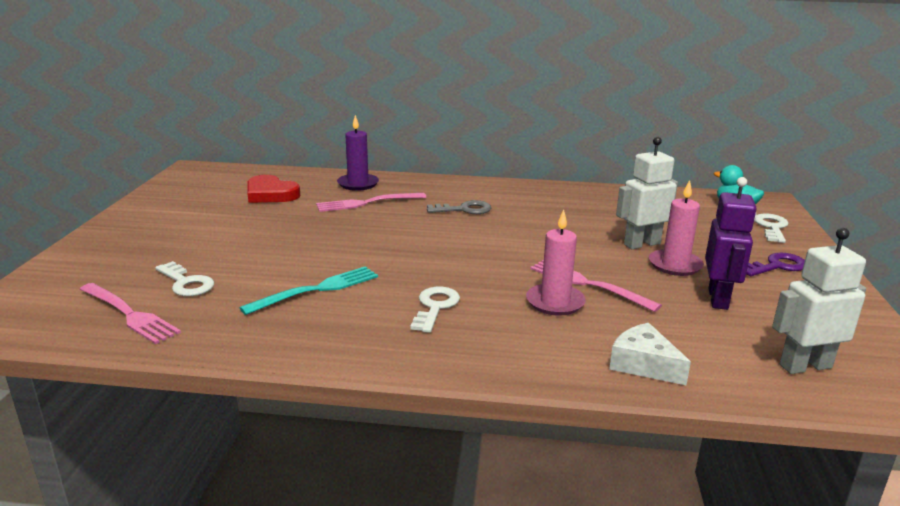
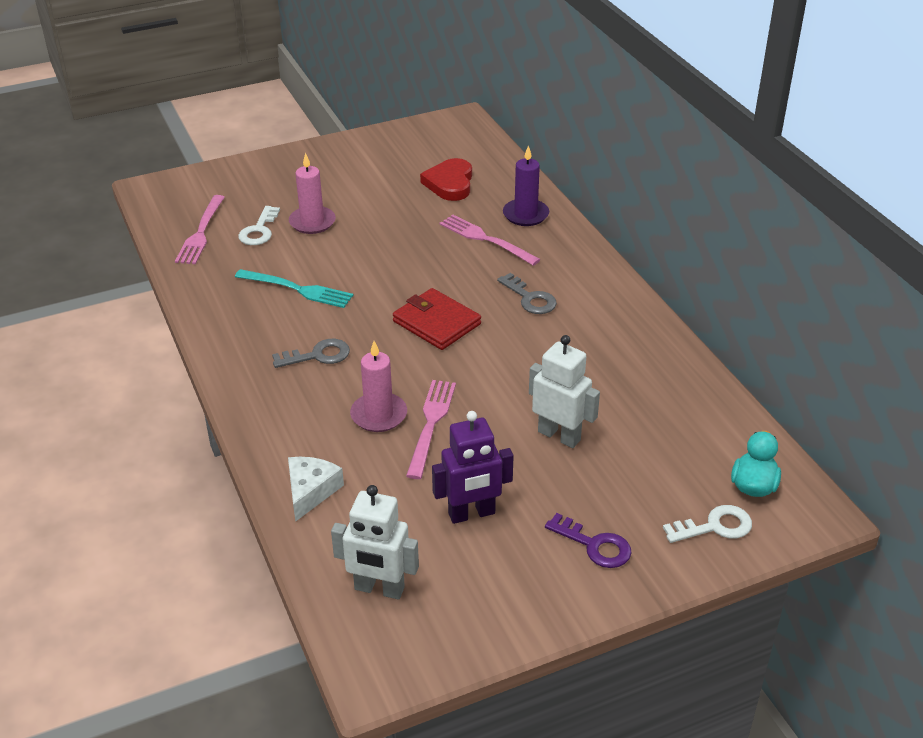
camera: 60 degrees right, 15 degrees up
white key [410,286,460,333] -> grey key [272,339,350,368]
pink candle [649,180,704,276] -> pink candle moved to [289,153,336,234]
white robot [772,228,866,374] -> white robot turned 150 degrees clockwise [331,485,419,600]
none -> red wallet [393,288,481,350]

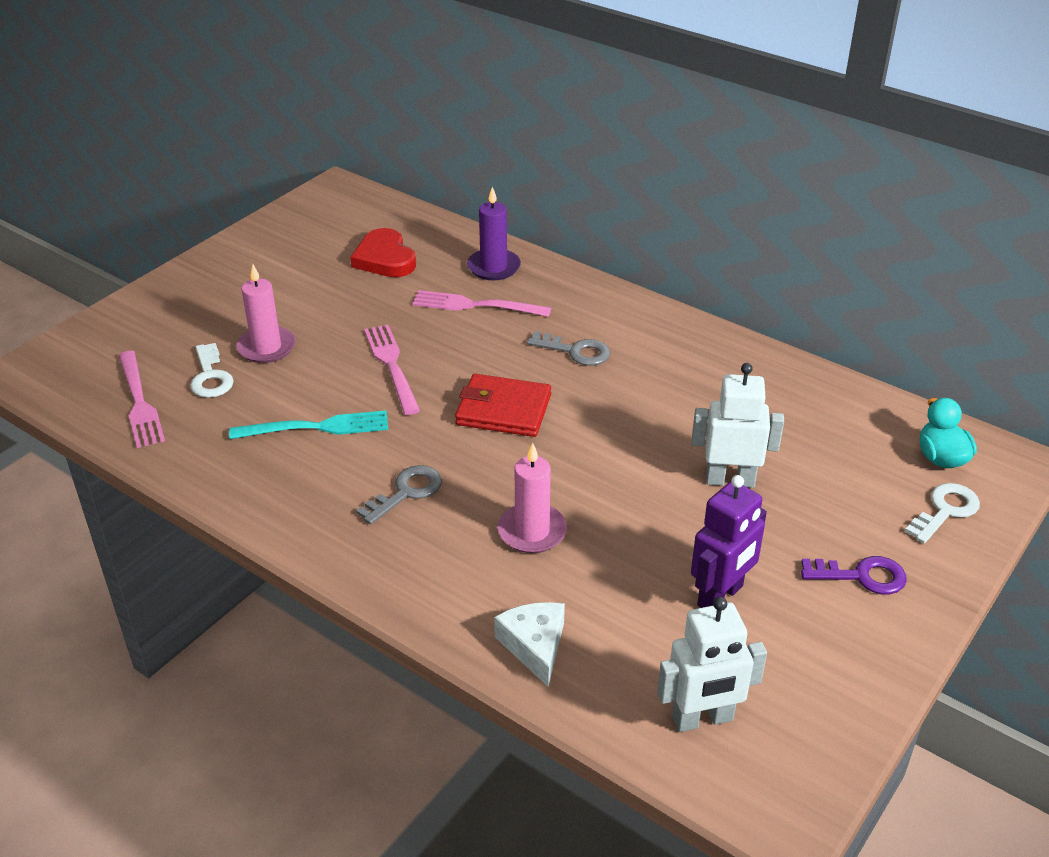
camera: 30 degrees left, 0 degrees up
pink fork [406,380,456,479] -> pink fork moved to [364,325,420,415]

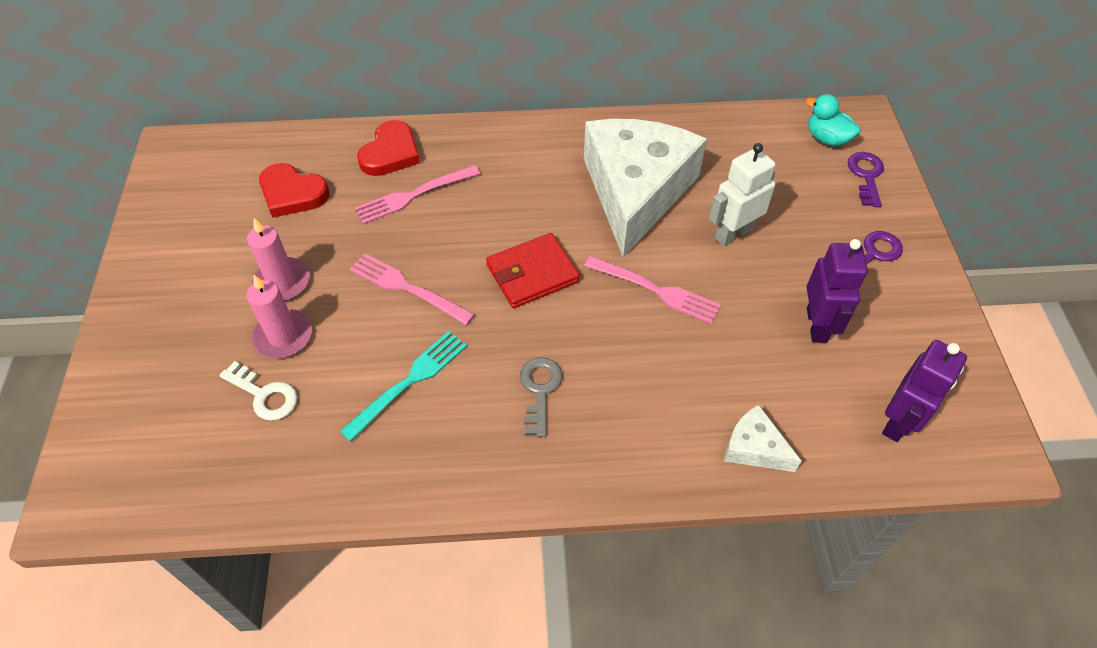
camera: 40 degrees left, 15 degrees up
pink fork [119,351,165,448] -> pink fork moved to [584,256,721,324]
purple candle [467,186,521,280] -> red heart [357,120,420,176]
pink candle [497,443,567,553] -> pink candle moved to [247,218,310,301]
grey key [527,331,610,366] -> none
white robot [657,597,767,732] -> purple robot [882,340,967,442]
white key [905,483,980,543] -> purple key [848,152,884,207]
none -> white cheese [584,119,707,257]

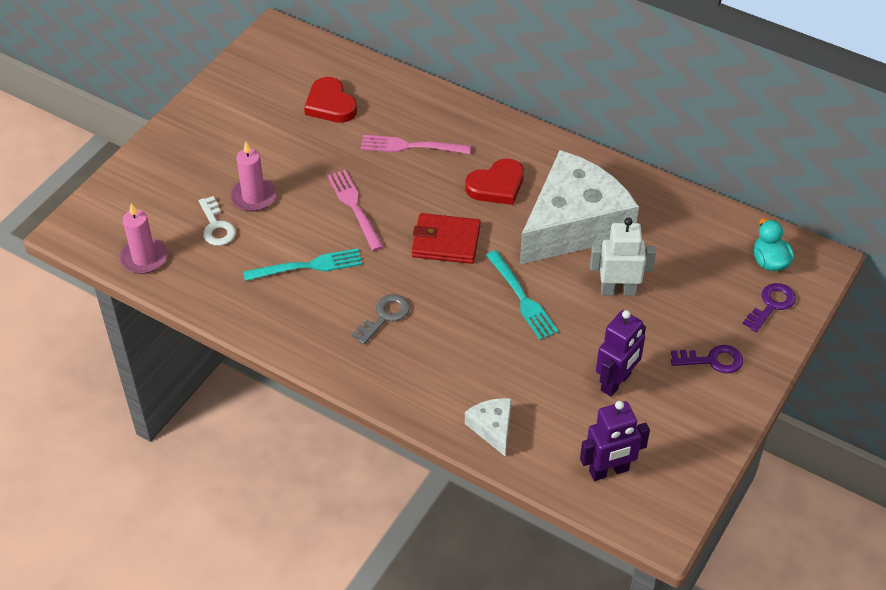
camera: 35 degrees right, 5 degrees down
pink candle [247,218,310,301] -> pink candle moved to [120,203,167,274]
red heart [357,120,420,176] -> red heart moved to [465,158,524,205]
pink fork [584,256,721,324] -> turquoise fork [486,250,559,340]

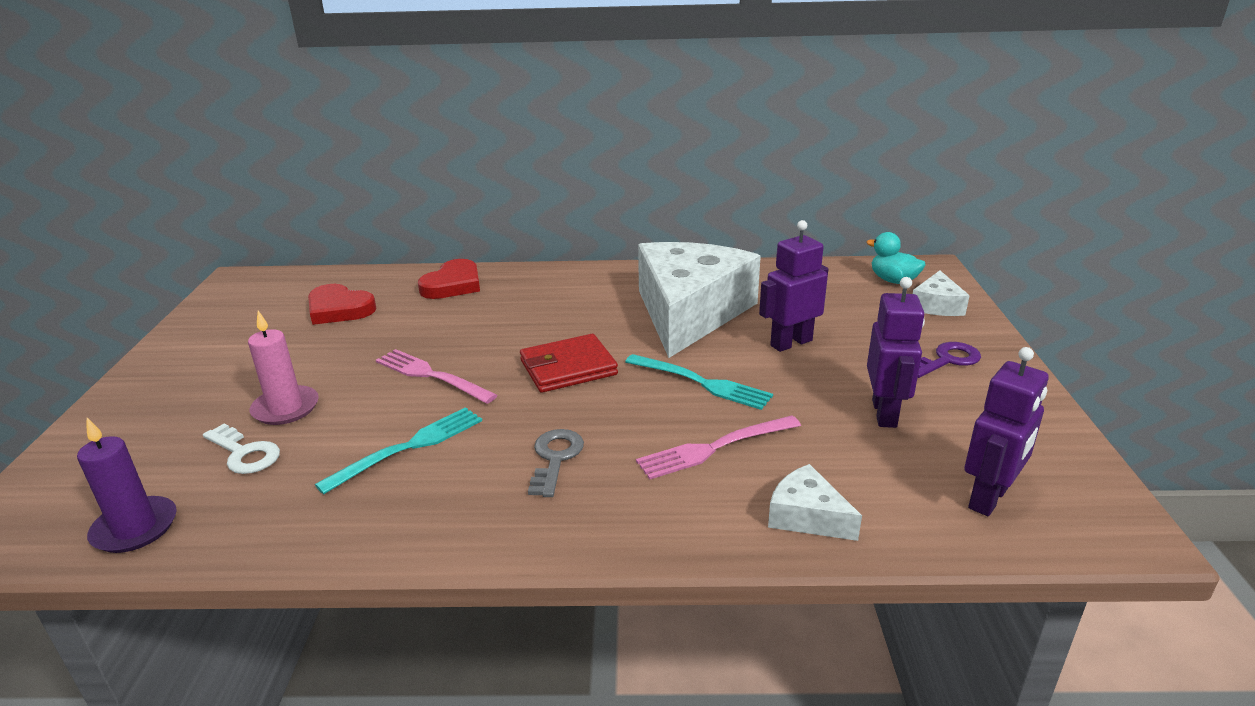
camera: 30 degrees left, 20 degrees down
pink candle [120,203,167,274] -> purple candle [77,418,177,553]
pink fork [361,135,471,154] -> pink fork moved to [636,415,801,480]
red heart [465,158,524,205] -> red heart moved to [418,259,480,299]
white robot [590,217,656,296] -> purple robot [759,220,828,352]
purple key [743,283,796,332] -> white cheese [913,270,970,316]

